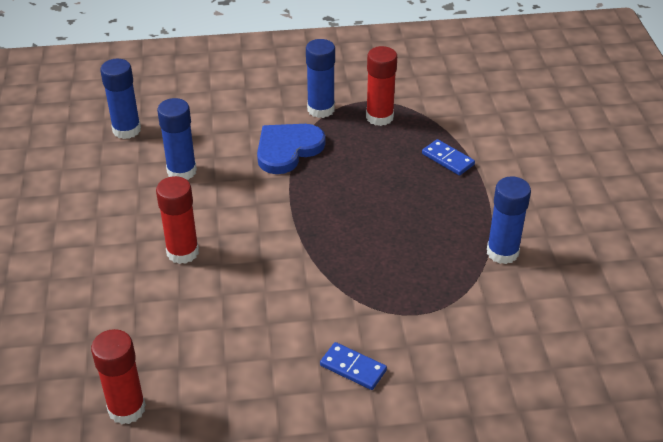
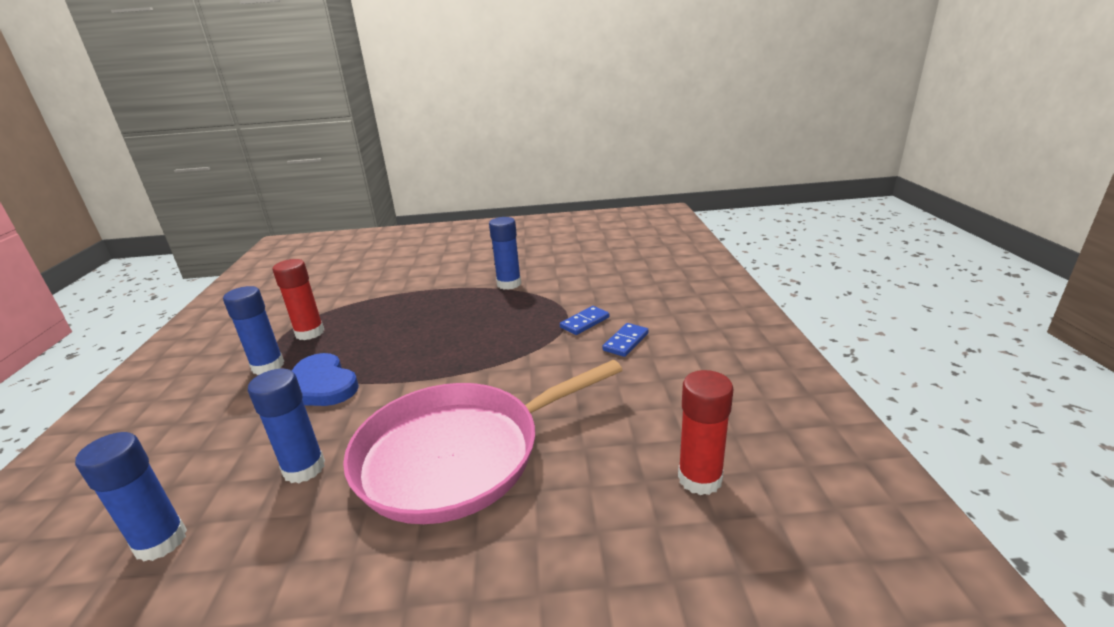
camera: 85 degrees left, 15 degrees down
red glue stick [156,176,199,264] -> pink pan [343,360,622,524]
blue domino [422,139,475,176] -> blue domino moved to [560,306,609,335]

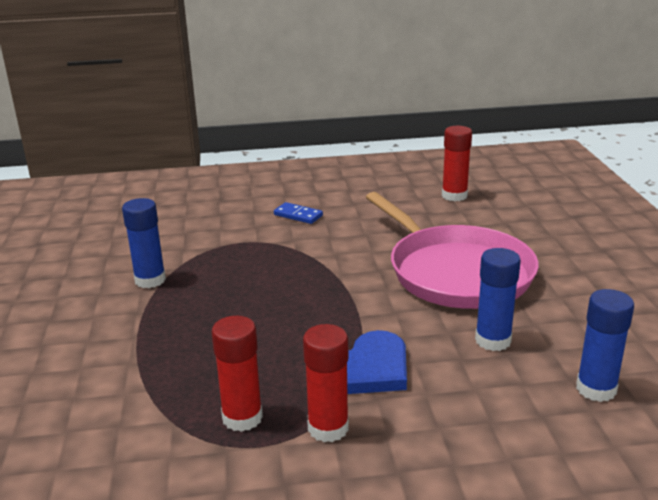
camera: 95 degrees left, 0 degrees up
blue glue stick [223,286,284,375] -> red glue stick [303,324,349,442]
blue domino [560,306,609,335] -> none

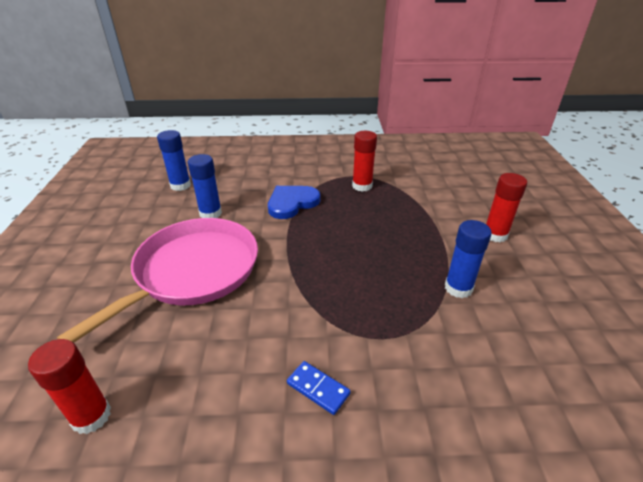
camera: 175 degrees left, 10 degrees up
red glue stick [303,324,349,442] -> red glue stick moved to [486,173,527,242]
pink pan [366,192,539,309] -> pink pan turned 60 degrees clockwise [57,218,258,343]

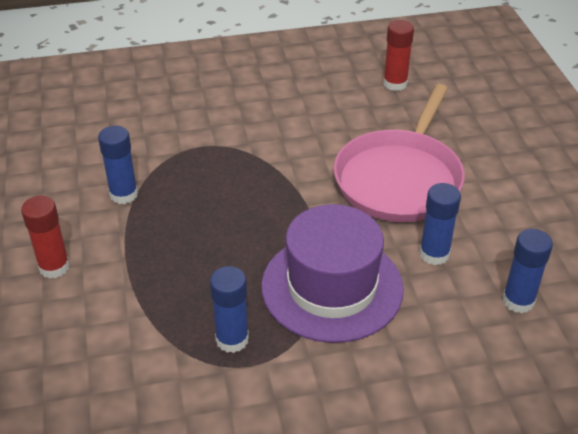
camera: 170 degrees right, 5 degrees up
blue heart [268,186,320,219] -> purple hat [261,204,404,343]
blue domino [287,361,351,415] -> none
red glue stick [352,131,377,192] -> blue glue stick [210,266,249,353]

